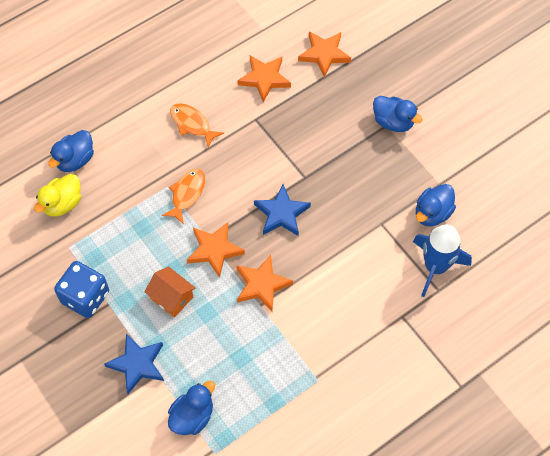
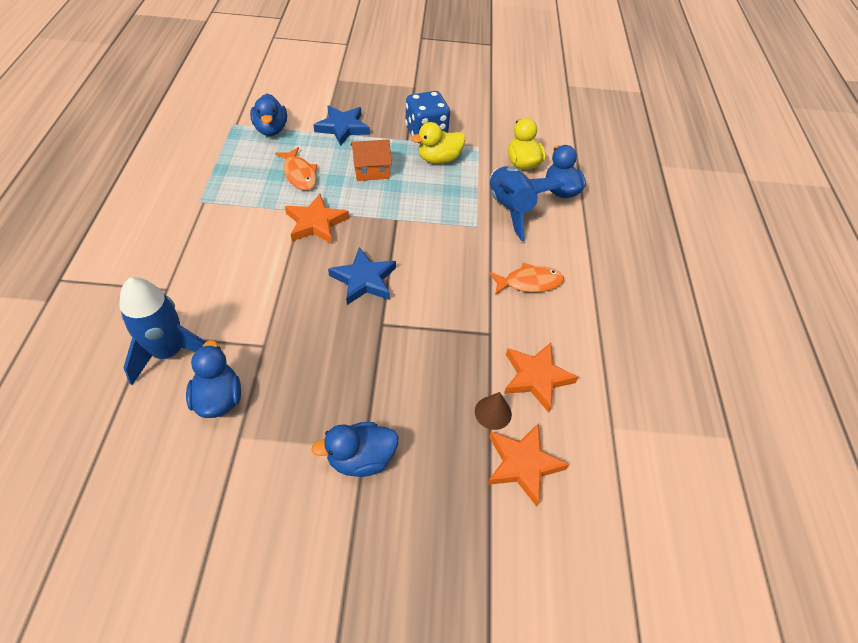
camera: 125 degrees right, 10 degrees down
orange fish [162,168,205,224] -> orange fish moved to [275,147,318,191]
orange star [187,222,245,278] -> none
none -> yellow duck [411,122,465,164]
none -> brown cone [475,392,512,430]
none -> blue rocket [490,166,565,241]

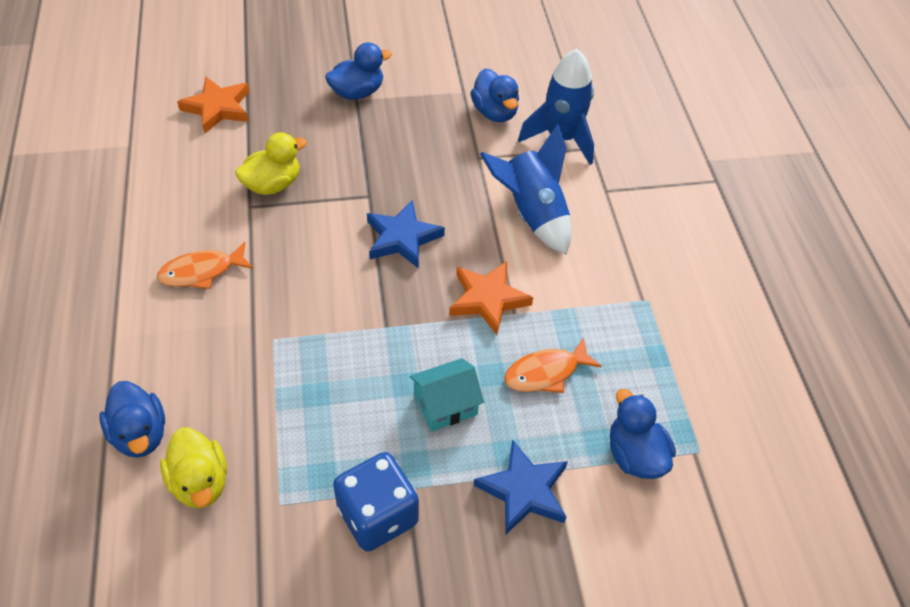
camera: 170 degrees right, 0 degrees up
orange fish [275,147,318,191] -> orange fish turned 75 degrees counterclockwise [504,337,602,393]
orange house [351,139,392,181] -> turquoise house [410,358,484,432]
yellow duck [411,122,465,164] -> yellow duck moved to [235,132,307,195]
brown cone [475,392,512,430] -> none
blue rocket [490,166,565,241] -> blue rocket moved to [480,124,572,255]
orange star [504,343,578,412] -> none

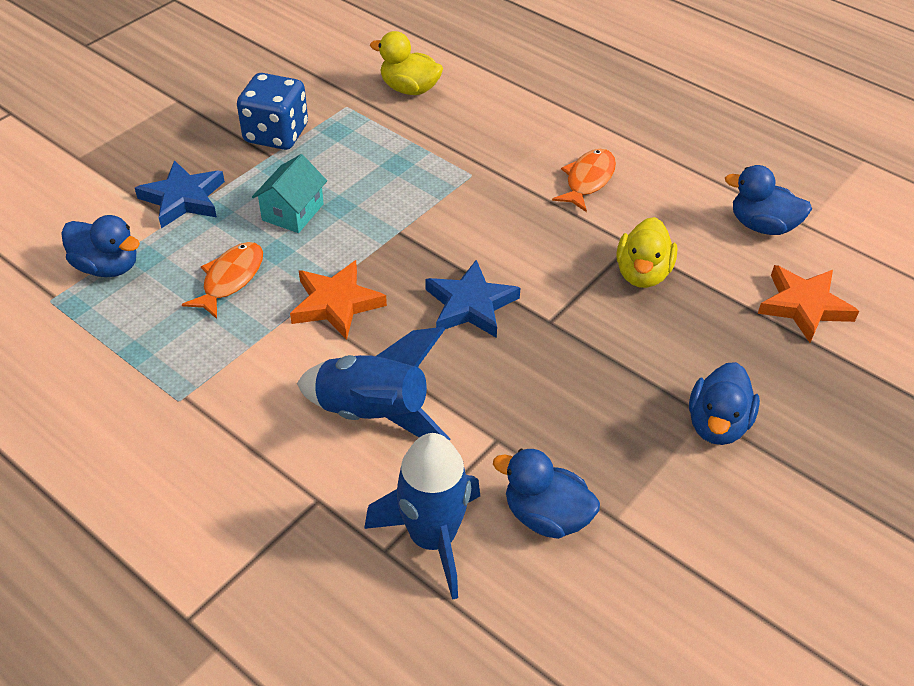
camera: 140 degrees right, 5 degrees down
blue duck [99,381,165,458] -> blue duck moved to [725,165,812,235]

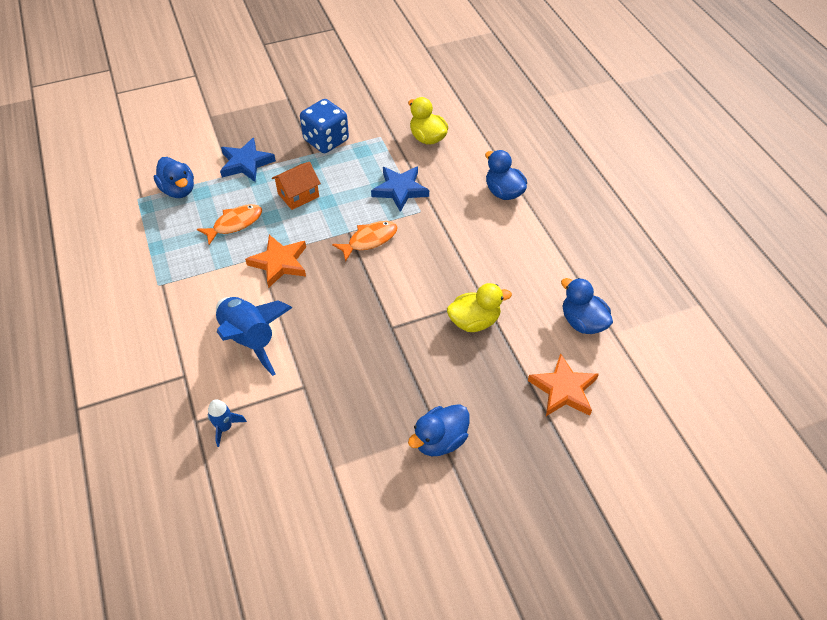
camera: 30 degrees right, 5 degrees up
turquoise house [252,154,327,233] -> orange house [272,162,321,210]
blue rocket [364,433,480,600] -> blue rocket [208,399,247,447], size x0.49
blue star [425,260,520,338] -> blue star moved to [371,167,429,212]
blue duck [493,449,600,539] -> blue duck moved to [485,150,527,200]
orange fish [552,149,616,212] -> orange fish moved to [332,221,398,262]
yellow duck [616,217,677,288] -> yellow duck turned 150 degrees counterclockwise [447,283,512,332]

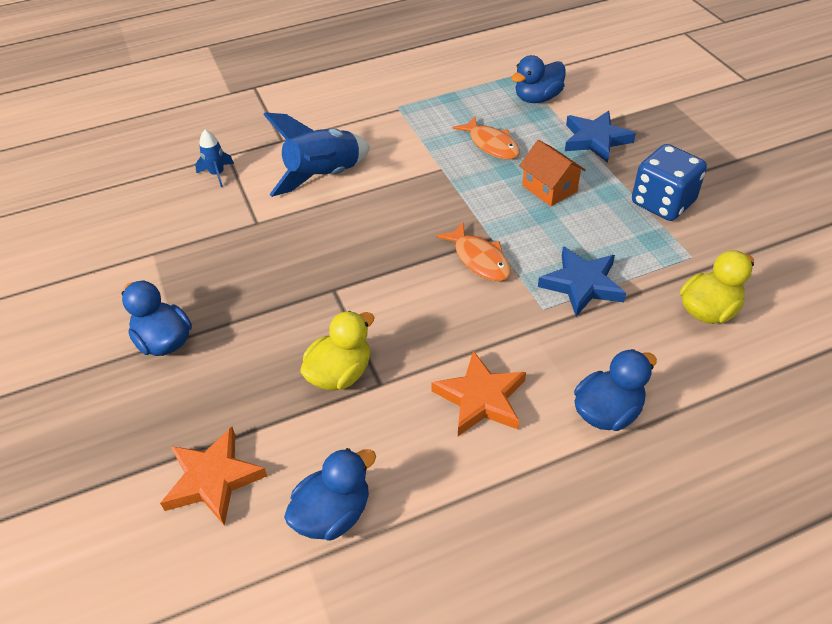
camera: 90 degrees right, 5 degrees down
orange star [245,235,306,288] -> orange star moved to [431,350,526,436]
yellow duck [447,283,512,332] -> yellow duck turned 120 degrees counterclockwise [300,311,374,390]

